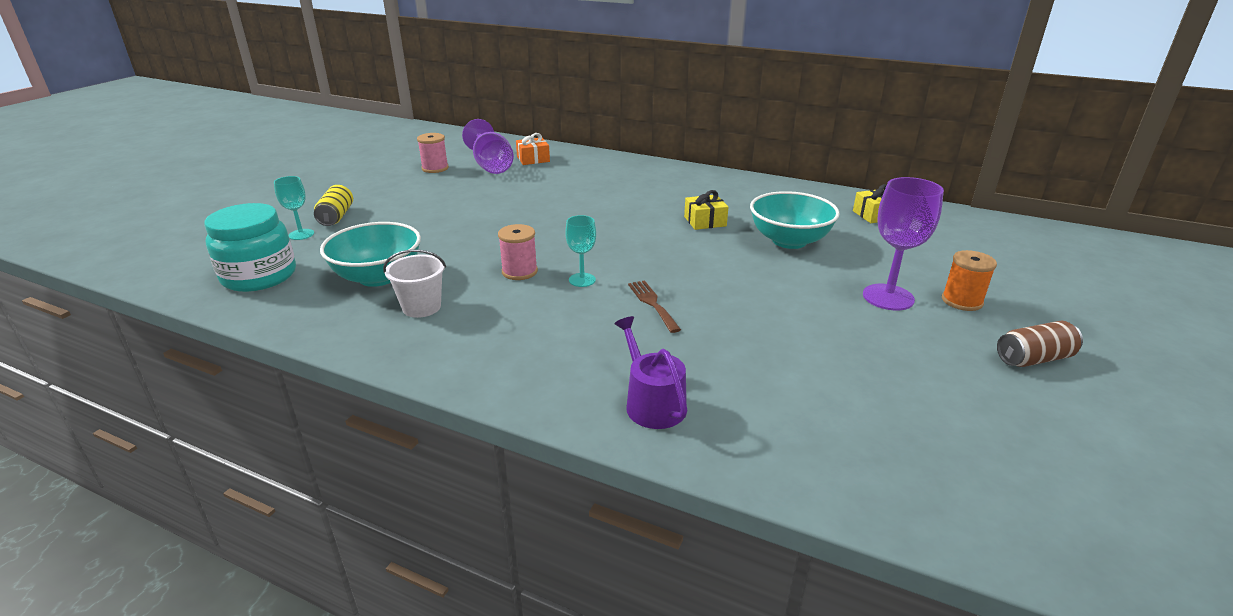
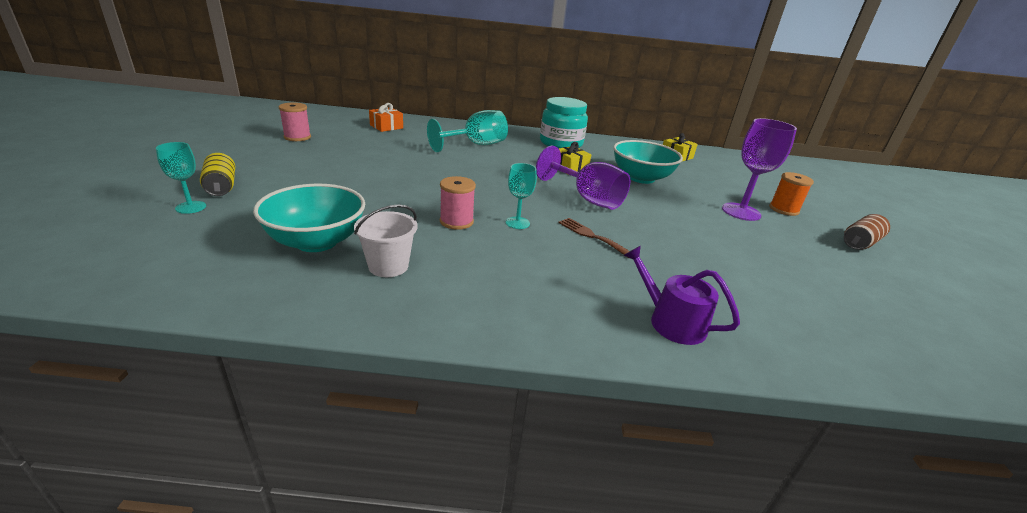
camera: 25 degrees left, 0 degrees up
turquoise jar [204,203,296,292] -> turquoise jar moved to [540,97,588,148]
purple goblet [462,119,514,174] -> purple goblet moved to [536,146,631,210]
none -> turquoise goblet [427,110,508,152]

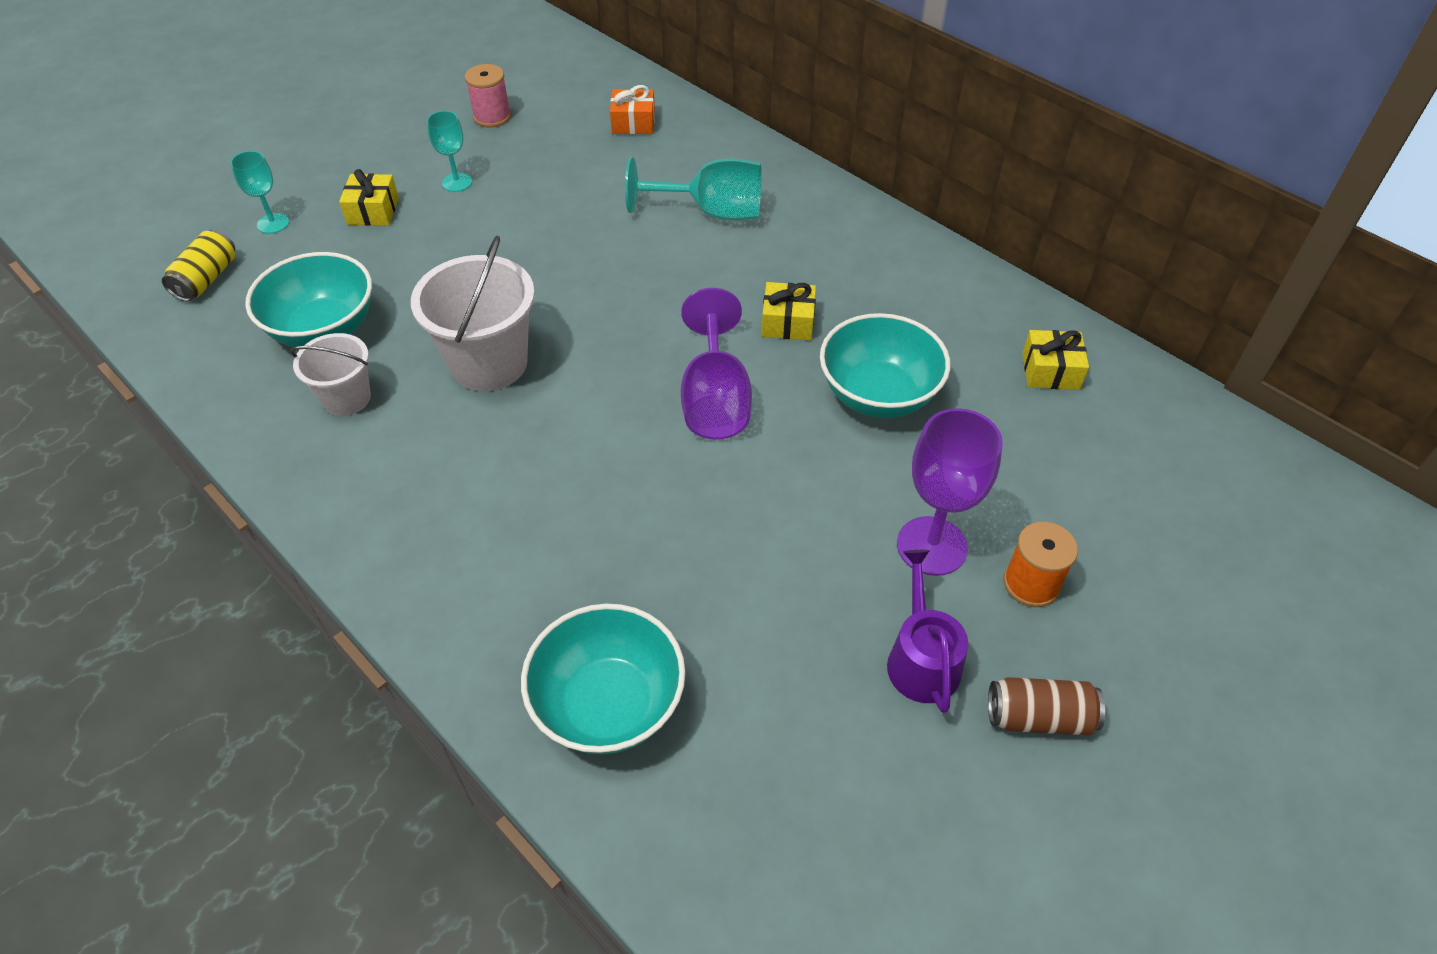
camera: 45 degrees right, 20 degrees up
yellow can [200,153,235,196] -> yellow can moved to [162,230,235,302]
pink spool [440,176,476,230] -> white bucket [411,236,535,391]
turquoise goblet [506,163,537,229] -> turquoise goblet moved to [427,111,472,192]
turquoise jar [540,97,588,148] -> none
brown fork [558,218,629,255] -> none
purple watering can [624,246,740,345] -> purple watering can moved to [887,550,968,713]
none -> yellow gift [339,169,399,226]
none -> turquoise bowl [521,603,686,755]

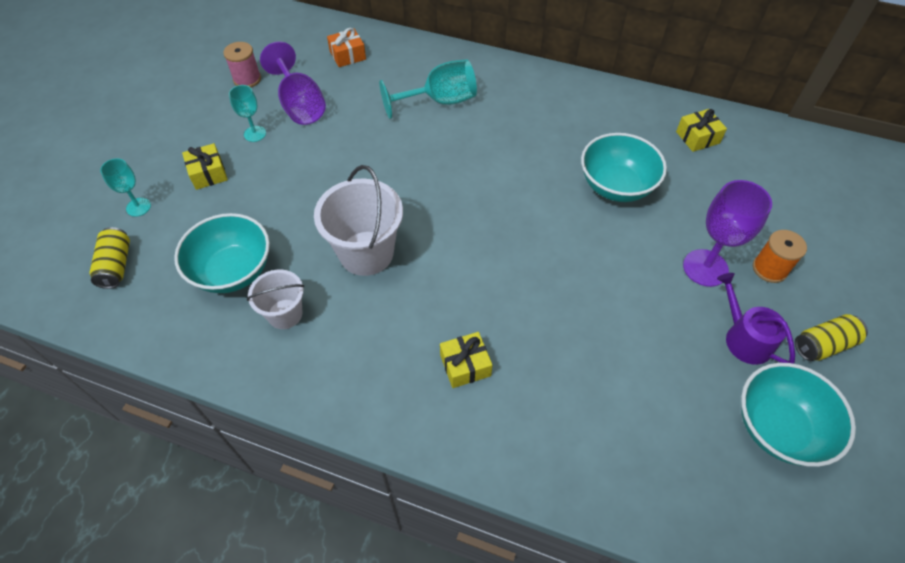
camera: 25 degrees left, 5 degrees up
turquoise bowl [521,603,686,755] -> turquoise bowl moved to [741,363,856,467]
purple goblet [681,288,752,439] -> purple goblet moved to [260,41,326,125]
yellow gift [762,282,816,340] -> yellow gift moved to [440,332,492,388]
brown can [988,677,1105,736] -> yellow can [795,314,868,361]

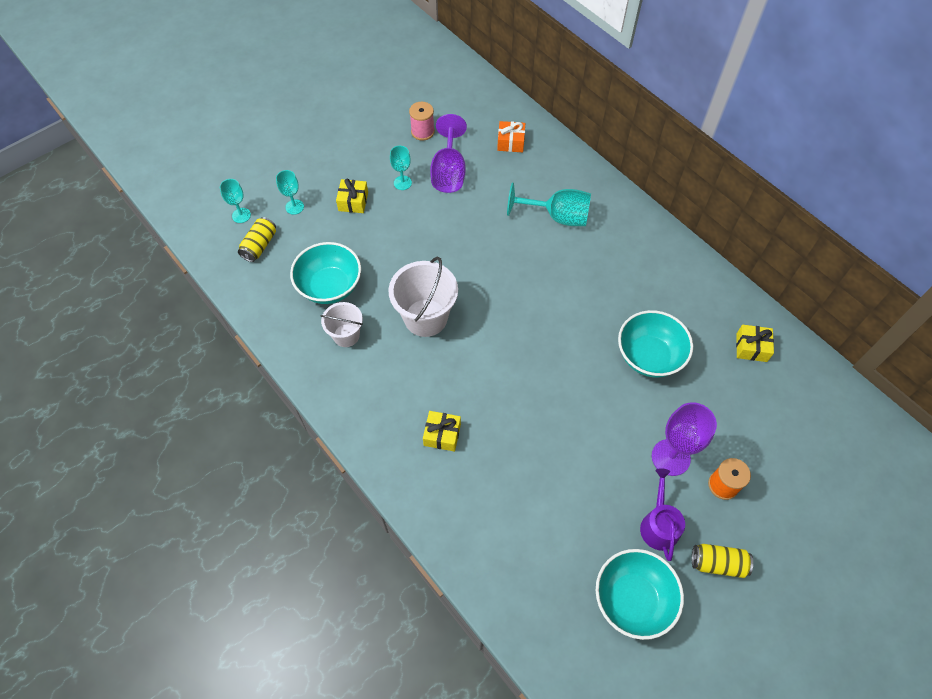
camera: 30 degrees right, 5 degrees up
none -> turquoise goblet [220,179,251,223]

